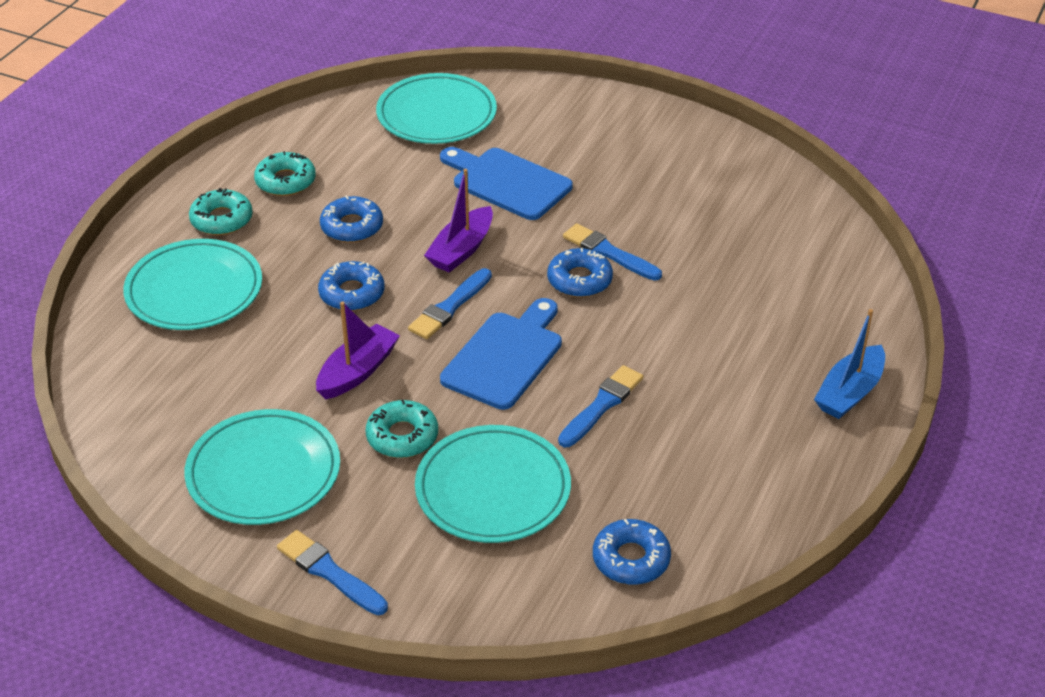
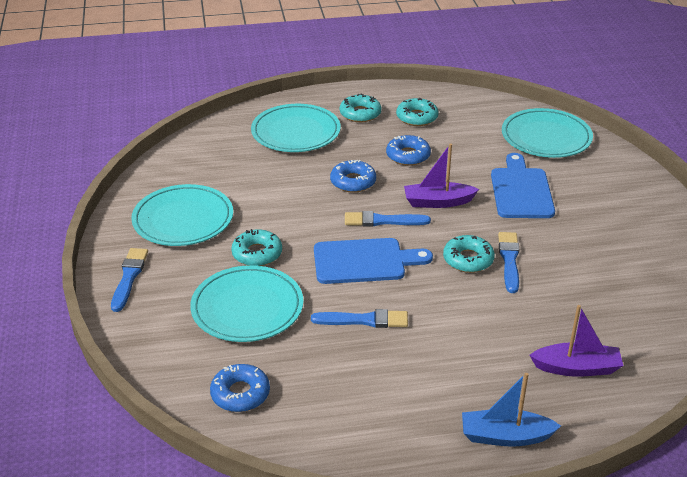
camera: 55 degrees right, 5 degrees down
purple boat [316,302,400,399] -> purple boat moved to [530,305,624,377]
blue donut [547,248,613,297] -> turquoise donut [443,235,495,273]

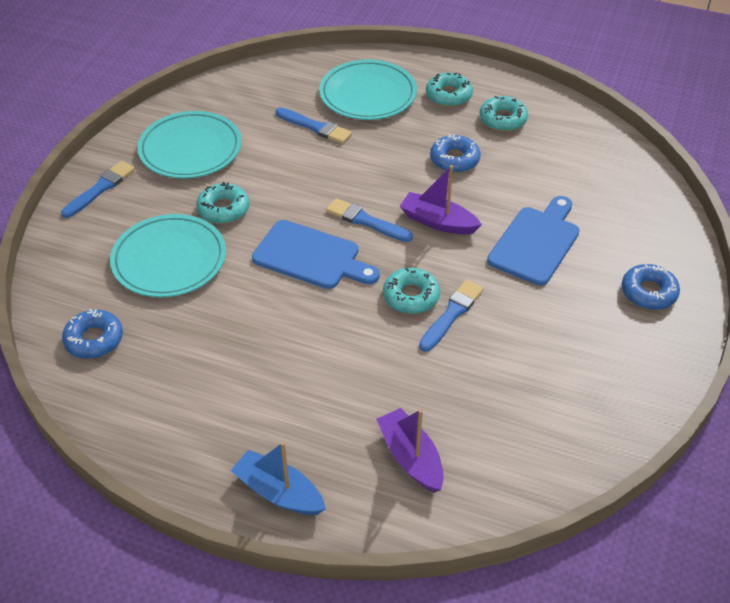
camera: 30 degrees right, 10 degrees up
blue brush [311,309,408,328] -> blue brush moved to [275,107,352,144]
blue donut [330,160,376,193] -> blue donut moved to [621,264,680,310]
turquoise plate [502,108,593,158] -> none
purple boat [530,305,624,377] -> purple boat turned 150 degrees counterclockwise [377,408,444,492]

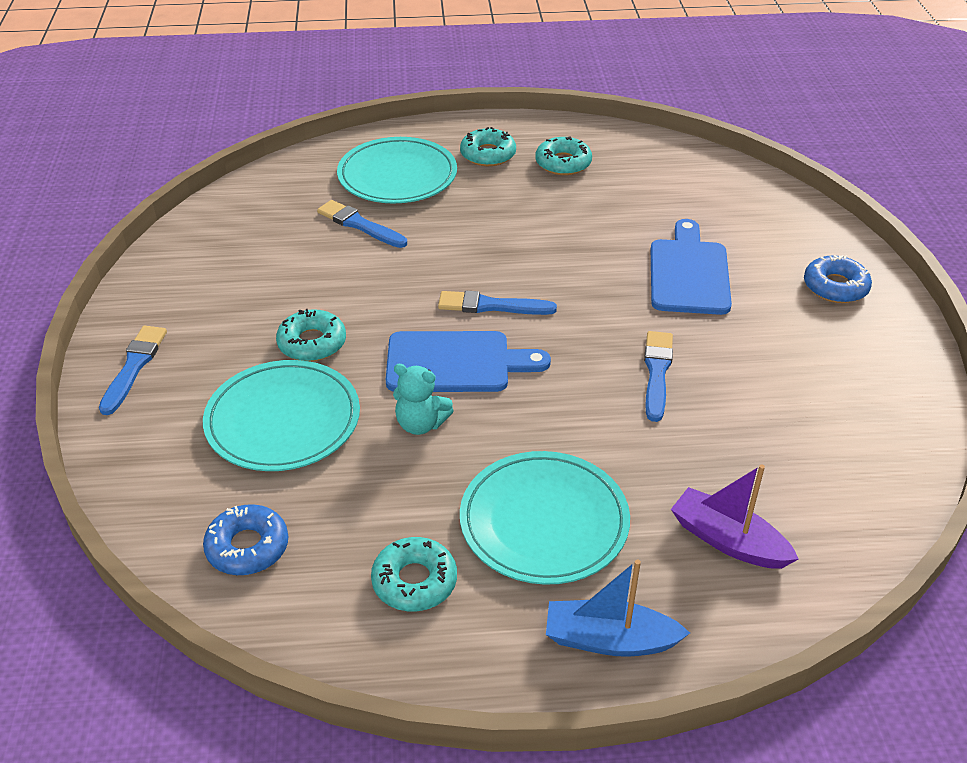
camera: 25 degrees left, 5 degrees down
turquoise plate [137,111,242,178] -> turquoise plate moved to [460,451,630,585]
blue brush [275,107,352,144] -> blue brush turned 150 degrees counterclockwise [317,200,407,248]
turquoise donut [383,267,440,314] -> turquoise donut moved to [371,537,457,611]
purple boat [400,165,482,235] -> none
blue donut [430,134,480,173] -> none
none -> turquoise teddy bear [393,364,454,435]

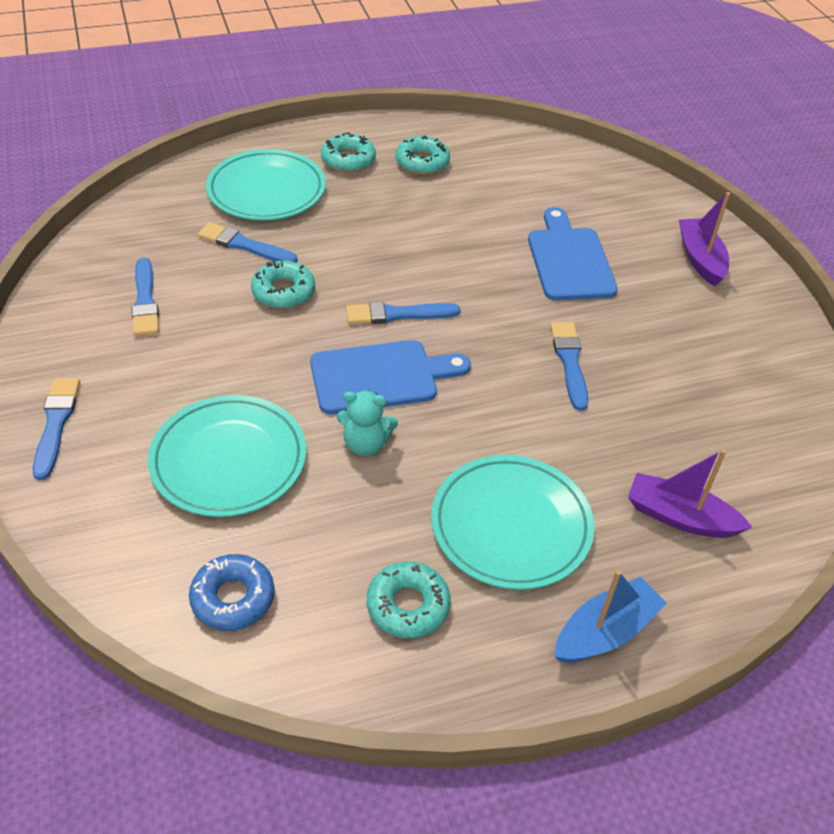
camera: 15 degrees left, 5 degrees up
turquoise donut [276,309,346,362] -> turquoise donut moved to [251,261,315,309]
blue boat [546,560,690,657] -> blue boat turned 150 degrees clockwise [554,570,667,662]
blue donut [804,255,872,303] -> purple boat [679,192,730,286]
none -> blue brush [131,258,159,336]

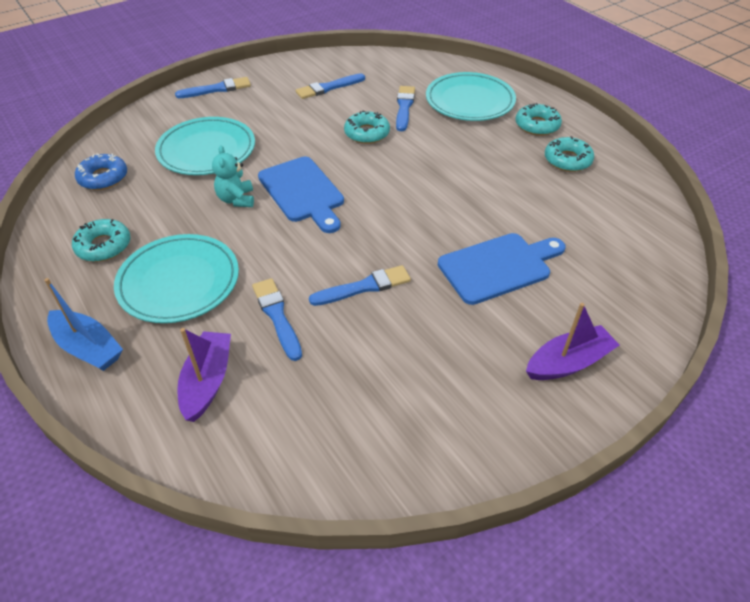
camera: 75 degrees right, 0 degrees up
blue brush [346,302,461,324] -> blue brush moved to [252,278,302,361]

